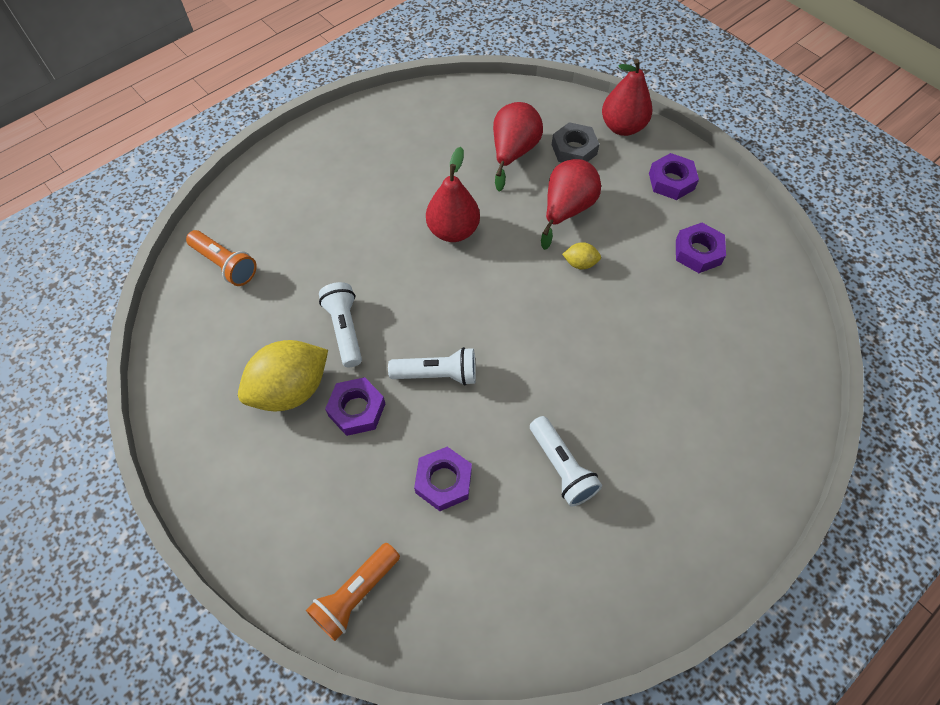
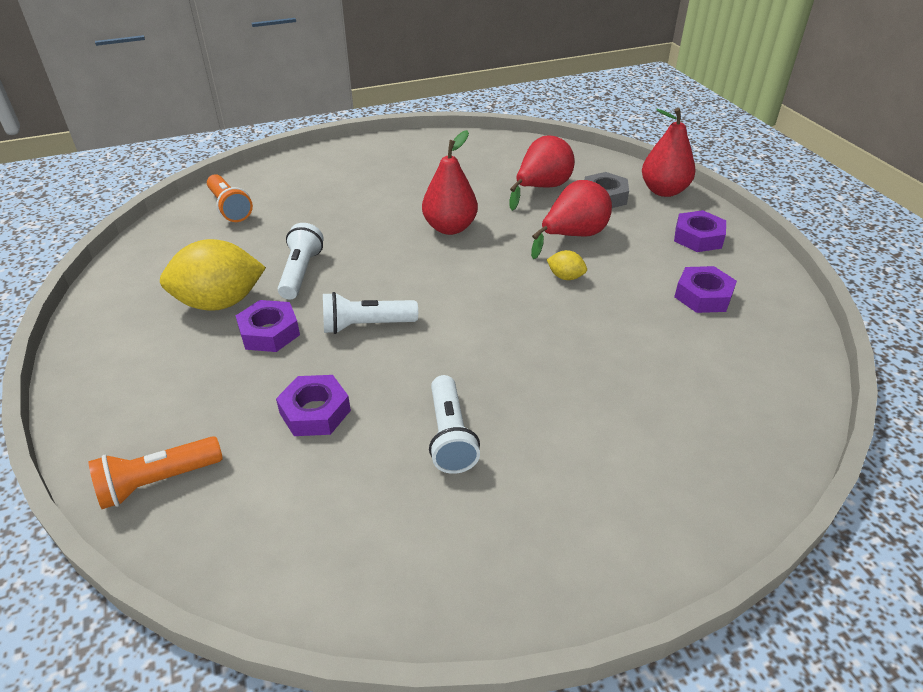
camera: 20 degrees right, 20 degrees down
white flashlight [388,347,476,386] -> white flashlight turned 150 degrees clockwise [323,292,418,334]

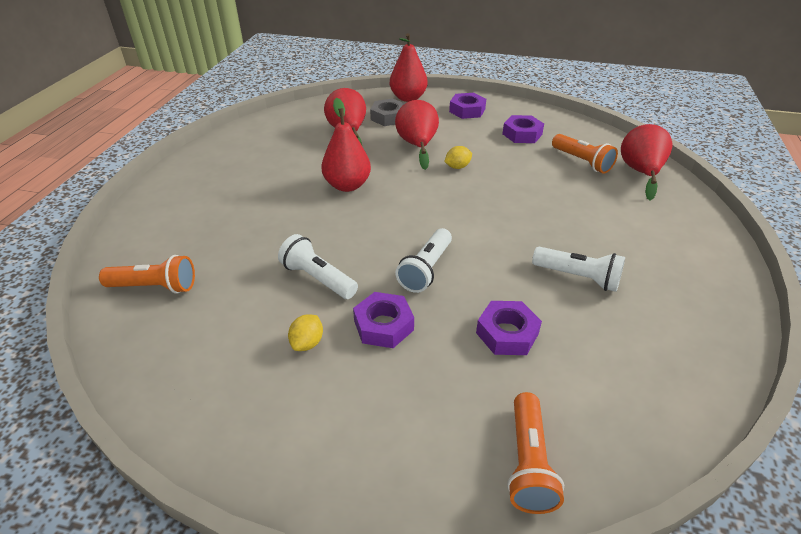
camera: 55 degrees left, 0 degrees up
yellow lemon [160,239,266,311] -> yellow lemon [288,314,323,351], size x0.44
none -> orange flashlight [552,134,618,174]
none -> red pear [621,124,672,201]

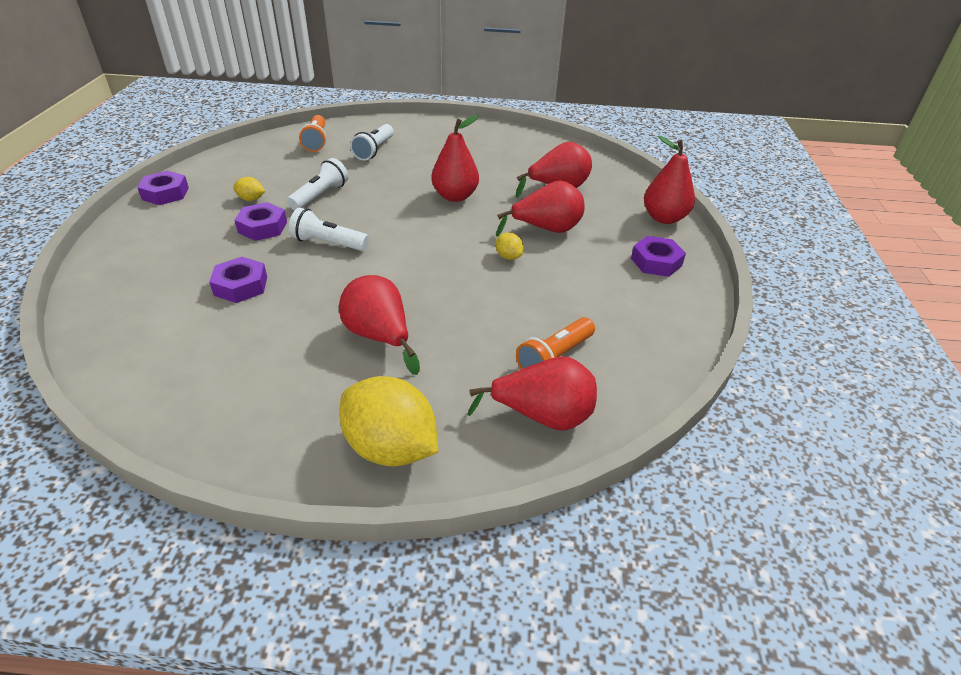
camera: 80 degrees right, 0 degrees up
grey nut [370,99,405,126] -> none
purple nut [502,115,544,143] -> purple nut moved to [137,170,189,205]
orange flashlight [507,392,564,514] -> none
white flashlight [532,247,625,292] -> white flashlight moved to [350,124,394,161]
none -> red pear [339,275,420,375]
none -> yellow lemon [339,376,438,467]

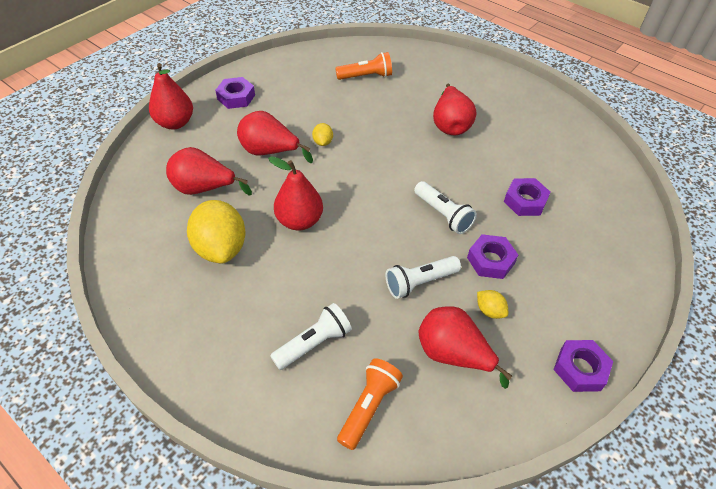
camera: 145 degrees left, 10 degrees up
yellow lemon [339,376,438,467] -> yellow lemon moved to [187,200,245,263]
red pear [467,356,597,431] -> red pear moved to [418,306,512,389]

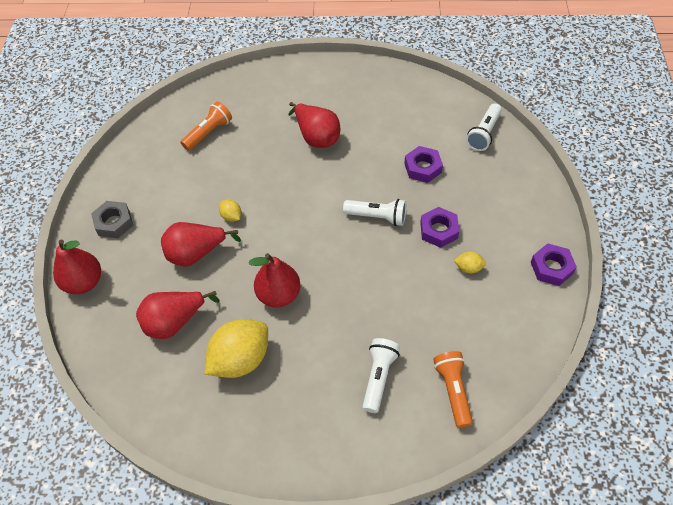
camera: 35 degrees left, 5 degrees up
yellow lemon [187,200,245,263] -> yellow lemon turned 75 degrees counterclockwise [205,319,268,378]
purple nut [215,77,255,109] -> grey nut [91,201,133,238]
white flashlight [386,256,461,299] -> white flashlight moved to [466,103,502,151]
red pear [418,306,512,389] -> none

